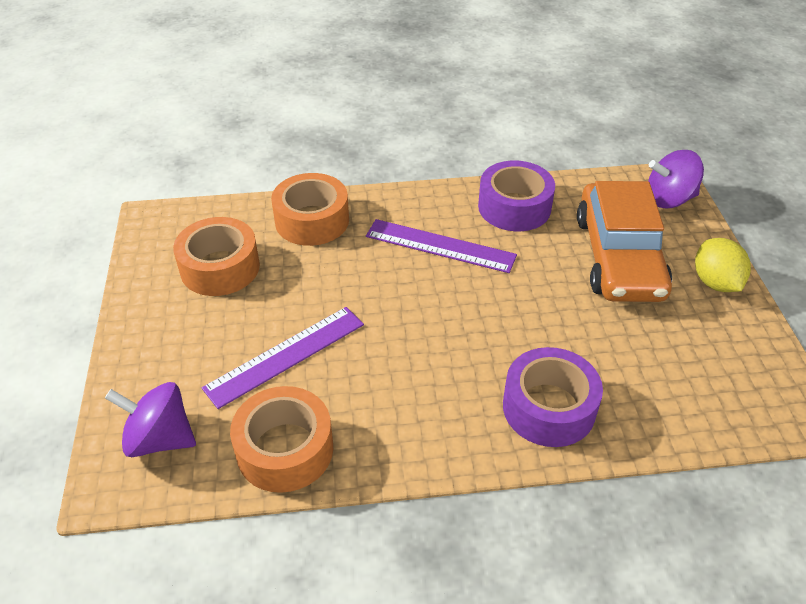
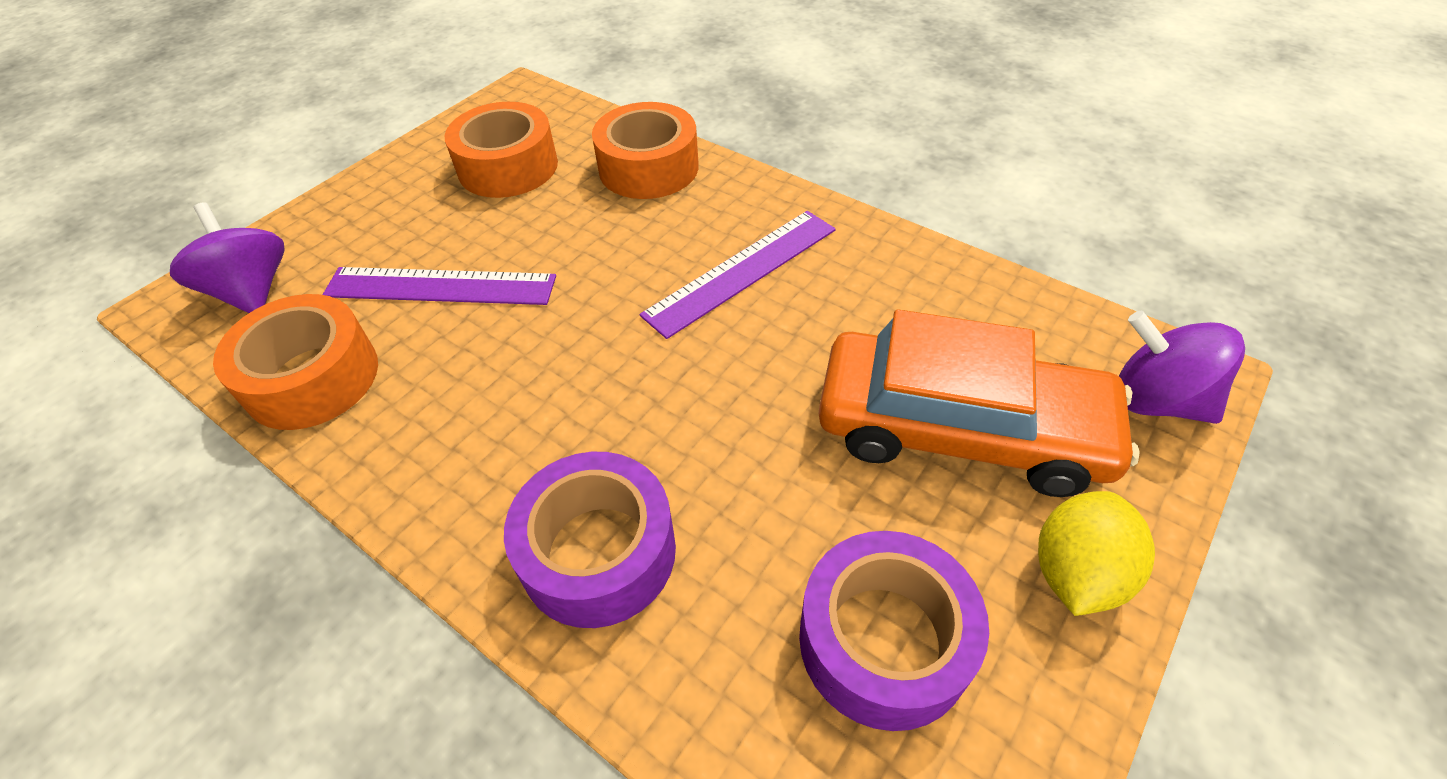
camera: 45 degrees right, 5 degrees up
purple ruler [366,219,517,273] -> purple ruler turned 75 degrees clockwise [639,211,836,339]
purple tape [478,160,555,231] -> purple tape moved to [799,531,989,731]
orange car [577,181,672,302] -> orange car turned 120 degrees counterclockwise [819,309,1140,497]

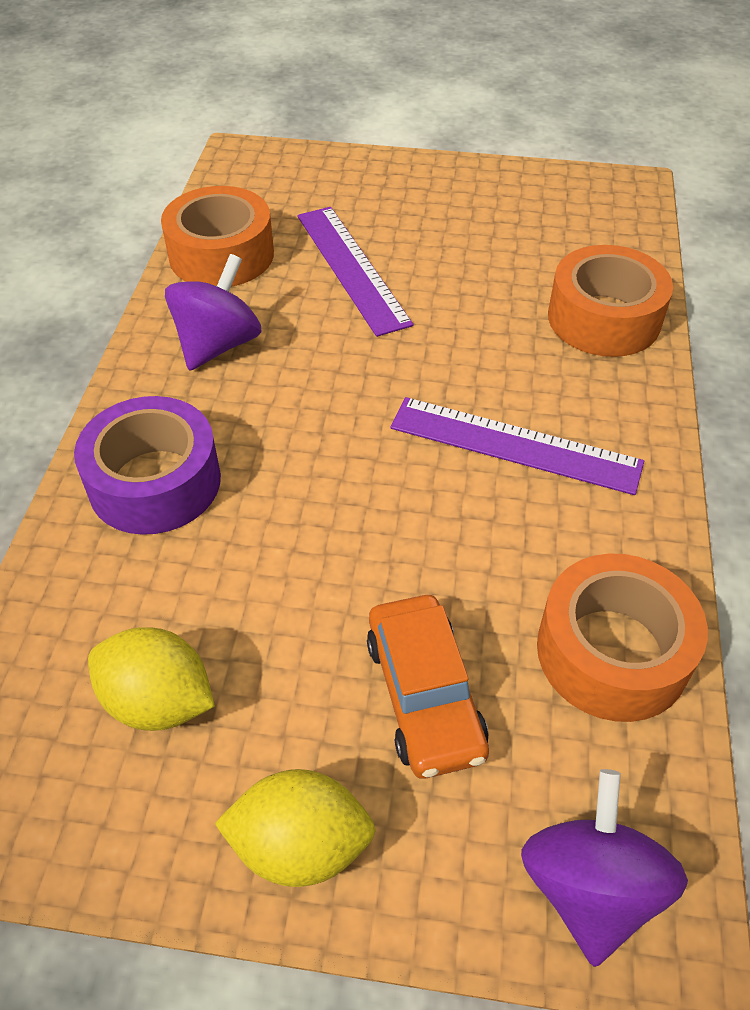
camera: 60 degrees right, 0 degrees up
purple spinning top [170,202,285,313] -> purple spinning top moved to [165,254,261,371]
orange tape [445,102,558,198] -> orange tape moved to [537,554,708,722]
purple tape [799,531,989,731] -> yellow lemon [88,627,215,731]
orange car [819,309,1140,497] -> orange car [367,595,489,779], size x0.59

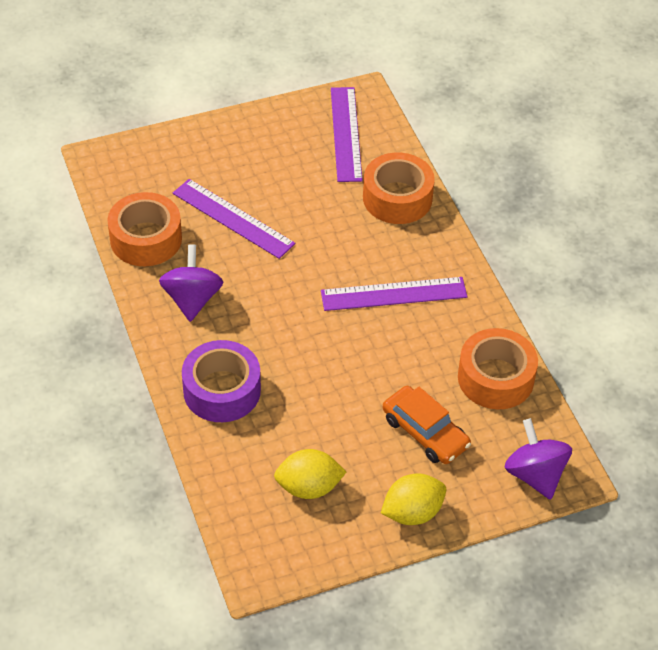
camera: 30 degrees left, 0 degrees up
none -> purple ruler [331,87,363,182]

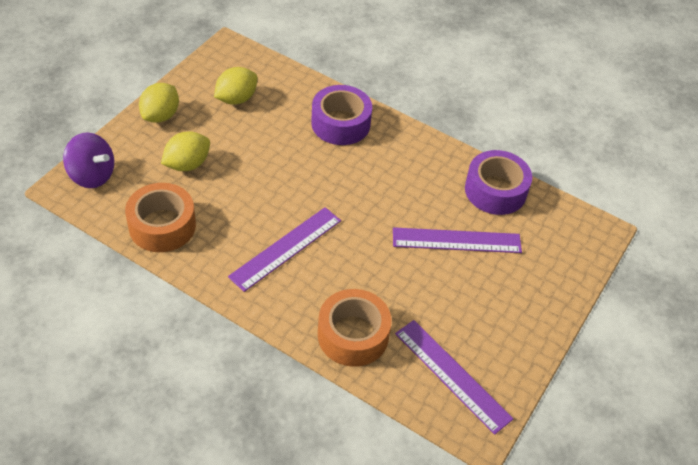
camera: 140 degrees right, 0 degrees up
orange tape [107,192,182,266] -> purple tape [465,150,532,215]
purple spinning top [159,244,223,322] -> none
orange car [383,386,471,464] -> yellow lemon [161,131,210,171]

